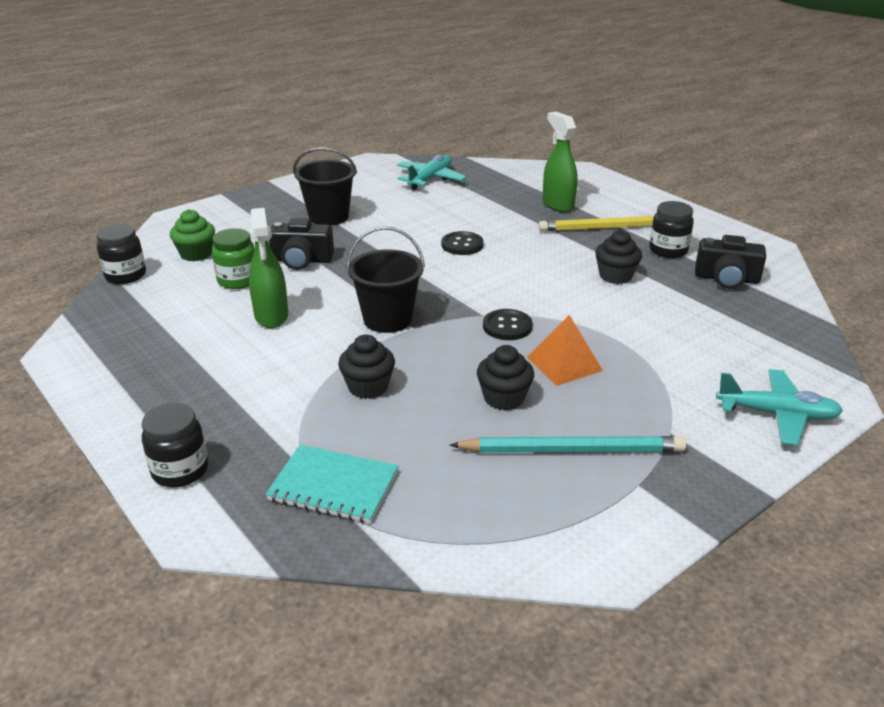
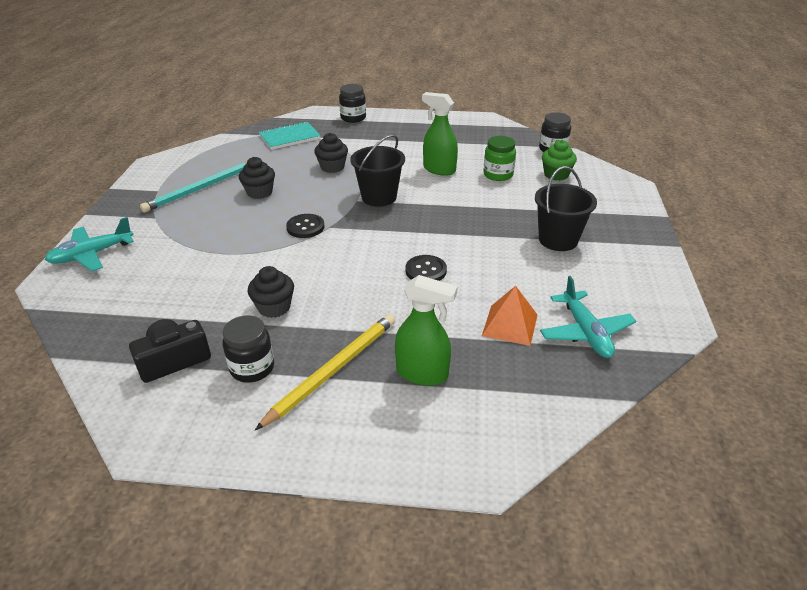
camera: 135 degrees right, 5 degrees up
black camera [269,218,334,270] -> none
orange pyramid [527,315,603,386] -> orange pyramid moved to [482,286,537,346]

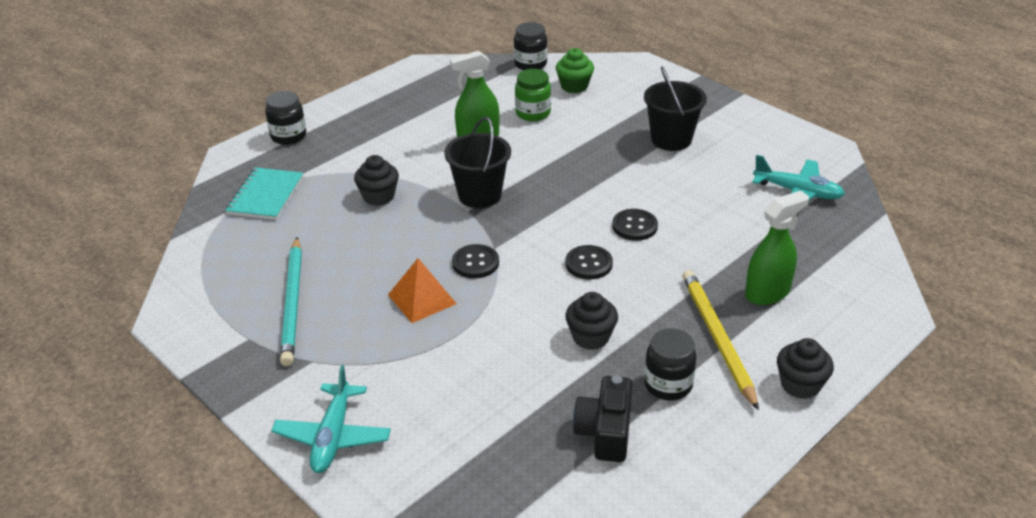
camera: 50 degrees left, 0 degrees up
black cupcake [239,157,275,199] -> black cupcake moved to [777,338,834,399]
orange pyramid [482,286,537,346] -> orange pyramid moved to [388,258,457,323]
none -> black button [565,245,613,279]

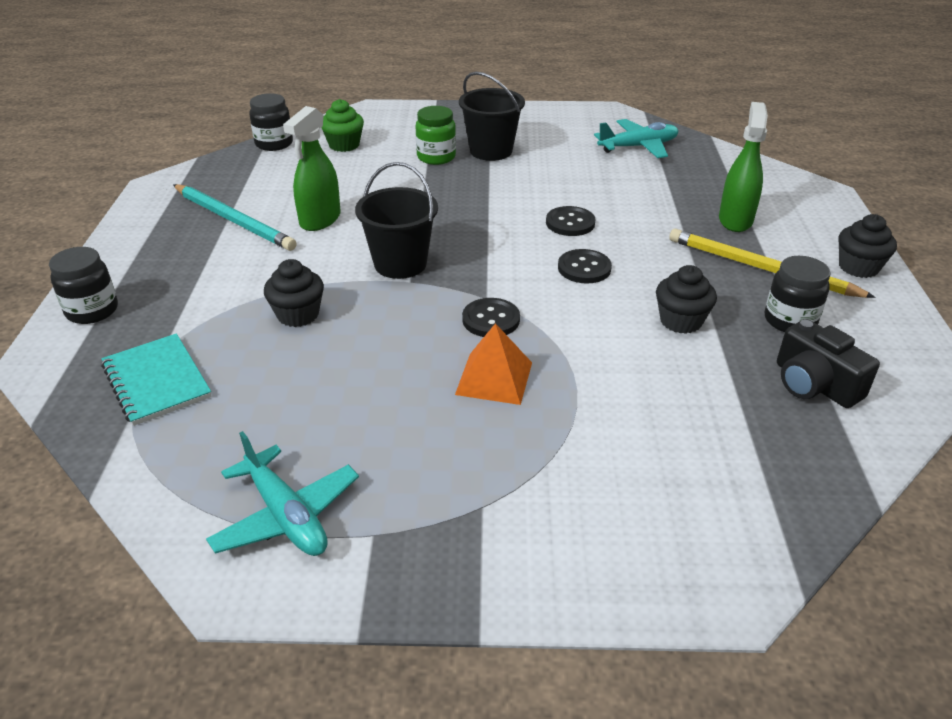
camera: 45 degrees left, 0 degrees up
turquoise plane [271,365,391,473] -> turquoise plane moved to [206,431,359,556]
turquoise pencil [280,237,302,366] -> turquoise pencil moved to [173,184,297,251]
green jar [515,69,551,121] -> green jar moved to [415,106,456,165]

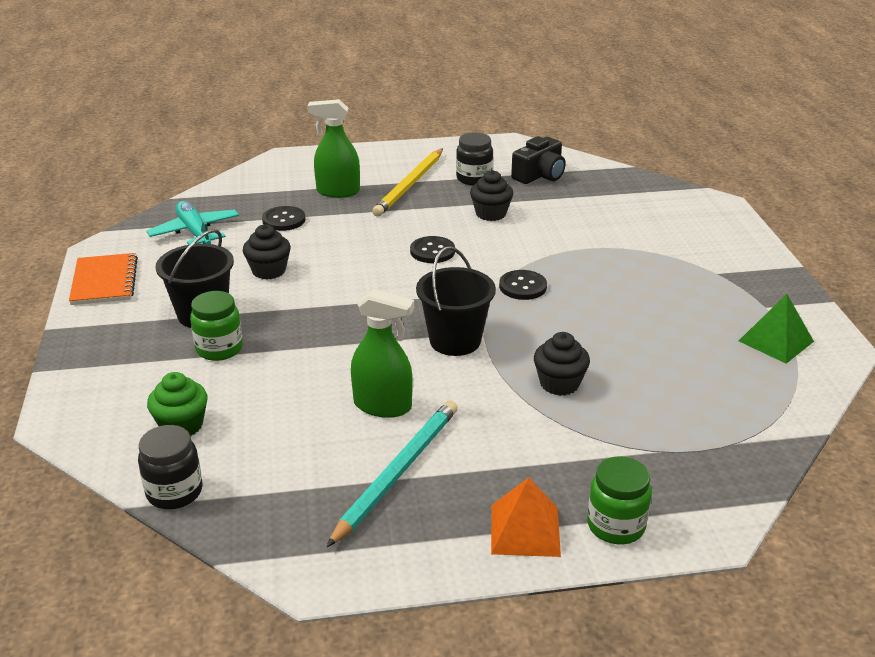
camera: 100 degrees left, 5 degrees down
black jar [49,247,118,324] -> green jar [587,456,652,544]
turquoise notebook [101,333,212,426] -> none
turquoise plane [206,431,359,556] -> green pyramid [739,294,814,364]
orange pyramid [455,323,532,405] -> orange pyramid moved to [491,477,561,557]
black button [546,206,595,236] -> black button moved to [262,206,306,231]
black cupcake [839,214,897,278] -> black cupcake moved to [243,224,291,280]
none -> orange notebook [69,253,138,305]

